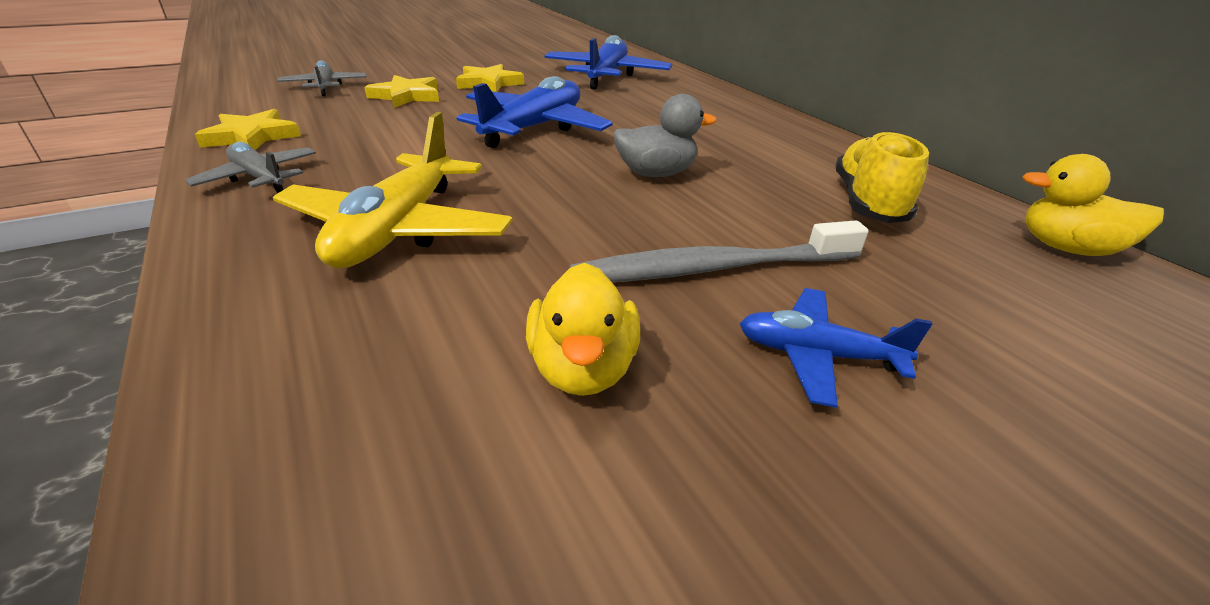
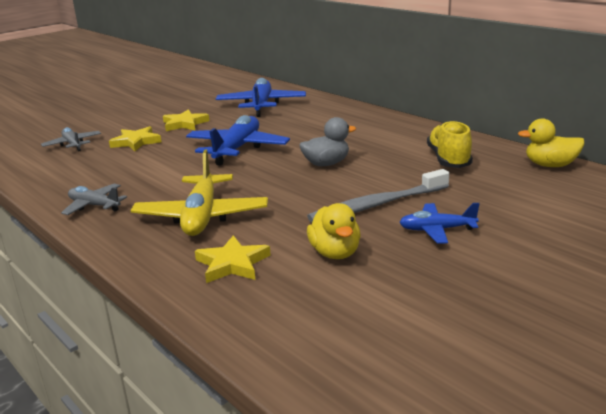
camera: 10 degrees left, 10 degrees down
yellow star [195,109,301,150] -> yellow star moved to [195,235,271,283]

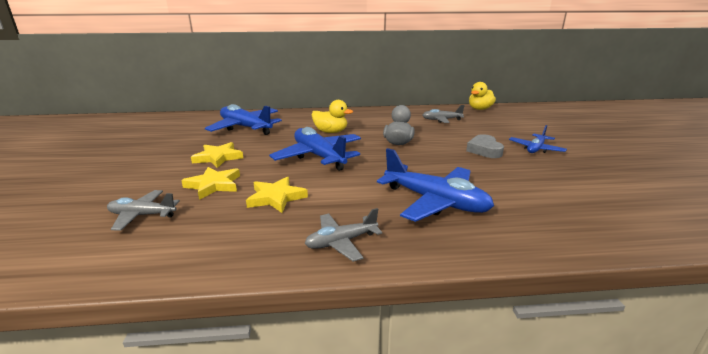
camera: 55 degrees left, 0 degrees up
yellow plane [131,150,268,236] -> blue plane [377,148,494,222]
yellow star [195,235,271,283] -> yellow star moved to [246,176,308,213]
grey toothbrush [307,169,449,223] -> grey heart [466,134,504,158]
yellow duck [307,203,361,259] -> yellow duck moved to [312,100,353,133]
yellow shoe [427,120,473,168] -> grey plane [422,105,465,123]

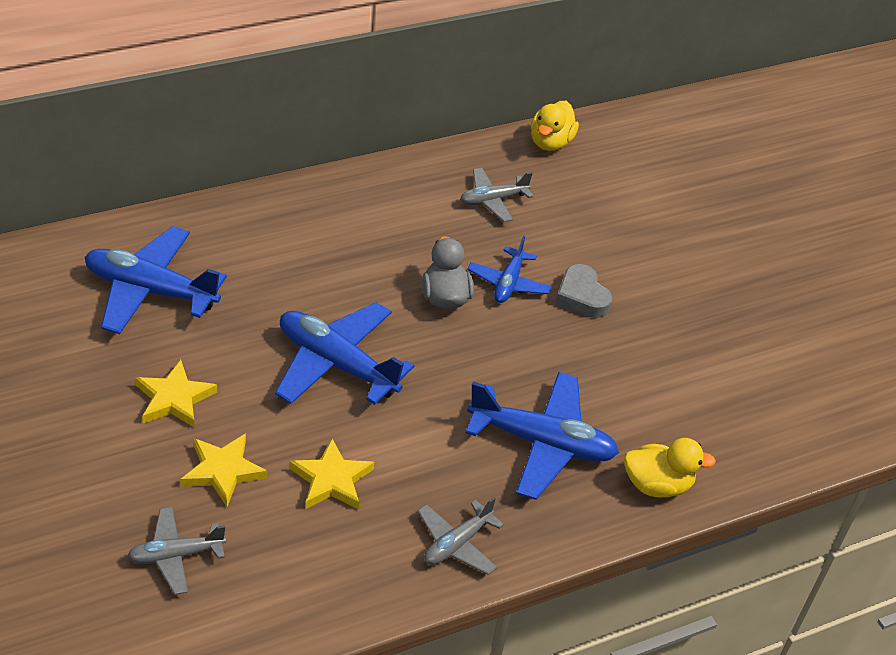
camera: 25 degrees left, 20 degrees up
yellow duck [312,100,353,133] -> yellow duck moved to [624,438,716,497]
blue plane [509,125,567,153] -> blue plane moved to [467,236,552,303]

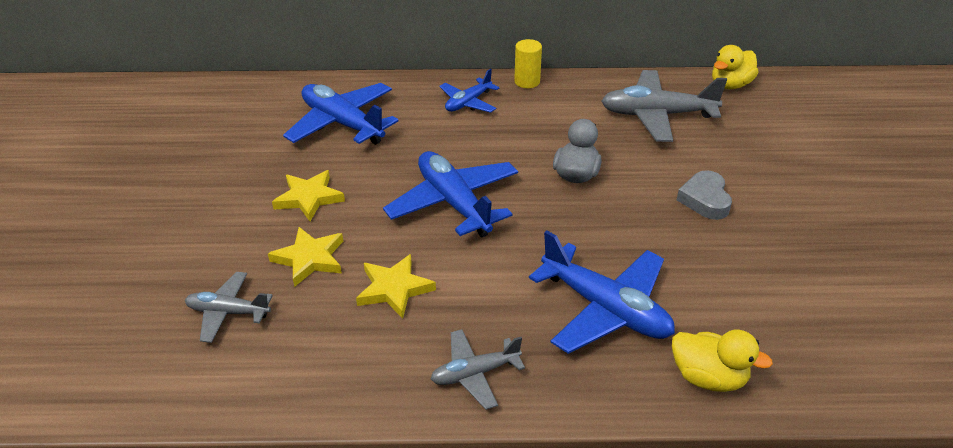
camera: 30 degrees right, 5 degrees down
grey plane [460,168,533,222] -> grey plane [602,70,727,142], size x1.76
blue plane [467,236,552,303] -> blue plane moved to [439,69,499,113]
none -> yellow cylinder [514,39,542,88]

